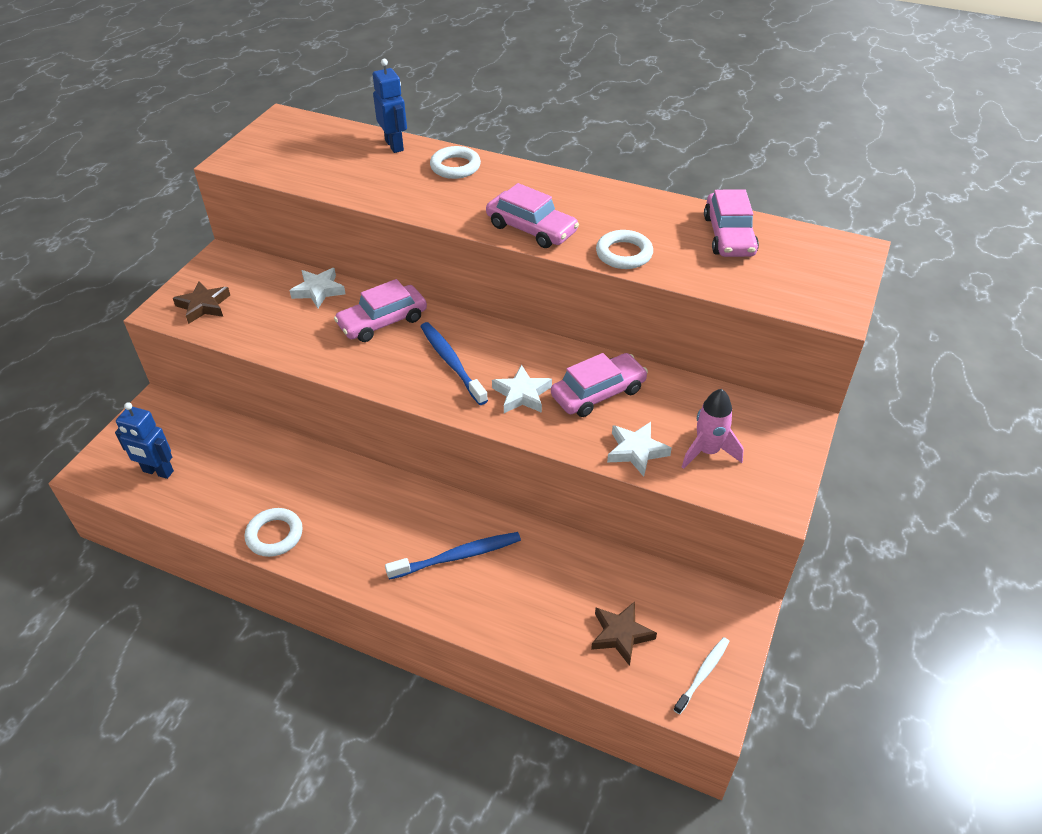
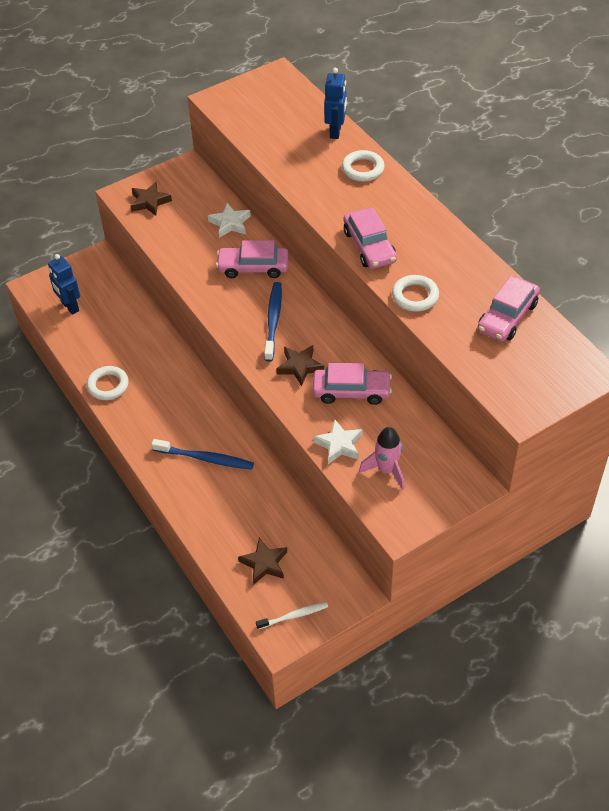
camera: 35 degrees right, 5 degrees up
white star [492,365,552,413] -> brown star [276,345,324,386]

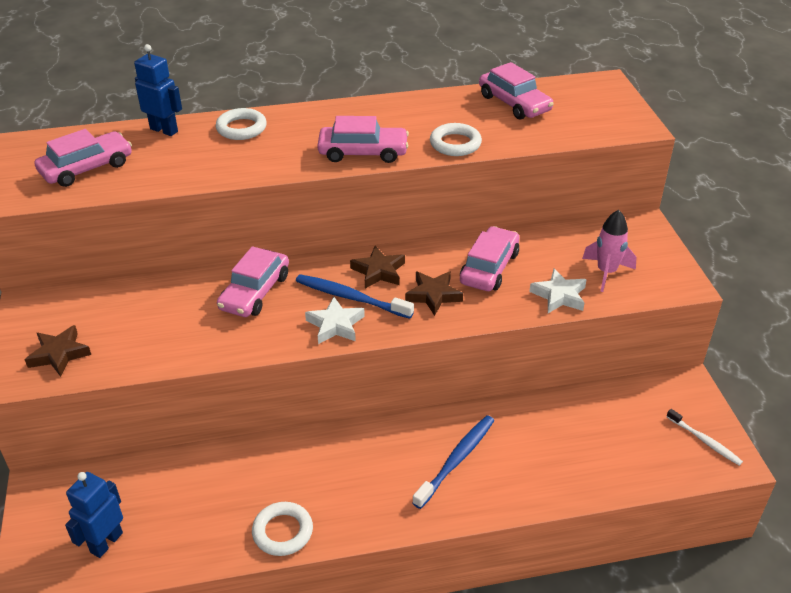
camera: 70 degrees left, 10 degrees down
blue robot [48,254,80,315] -> blue robot turned 135 degrees clockwise [65,472,123,558]
white star [208,203,251,238] -> white star moved to [305,297,365,344]
brown star [238,537,287,585] -> brown star moved to [350,246,405,288]
white toothbrush [256,602,328,629] -> white toothbrush turned 135 degrees clockwise [666,409,743,466]
none -> pink car [35,129,132,187]

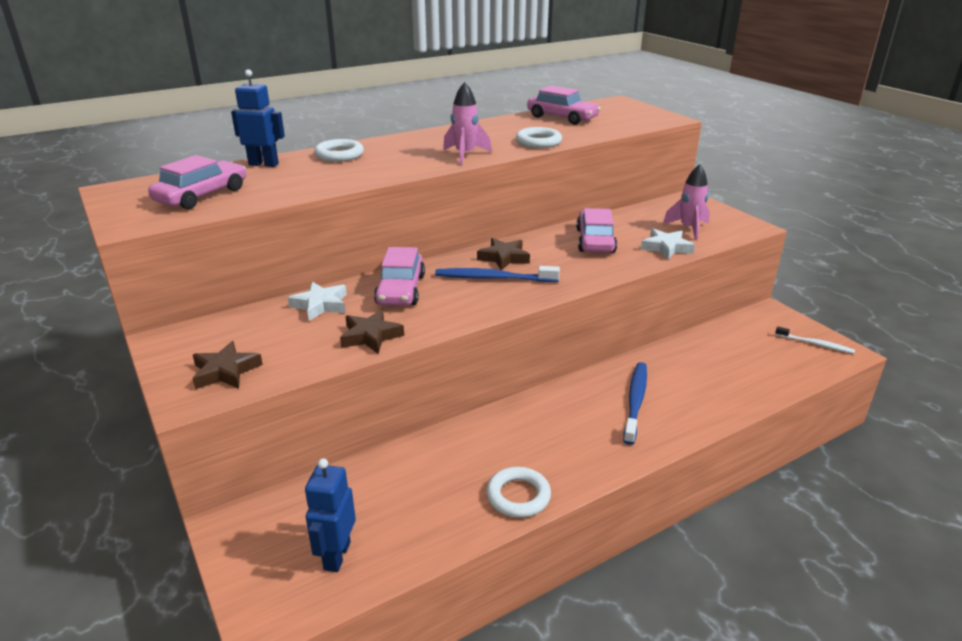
camera: 20 degrees left, 10 degrees down
white star [305,297,365,344] -> white star moved to [288,282,347,321]
pink car [317,116,409,163] -> pink rocket [443,82,492,165]
brown star [405,271,463,316] -> brown star moved to [340,309,404,354]

